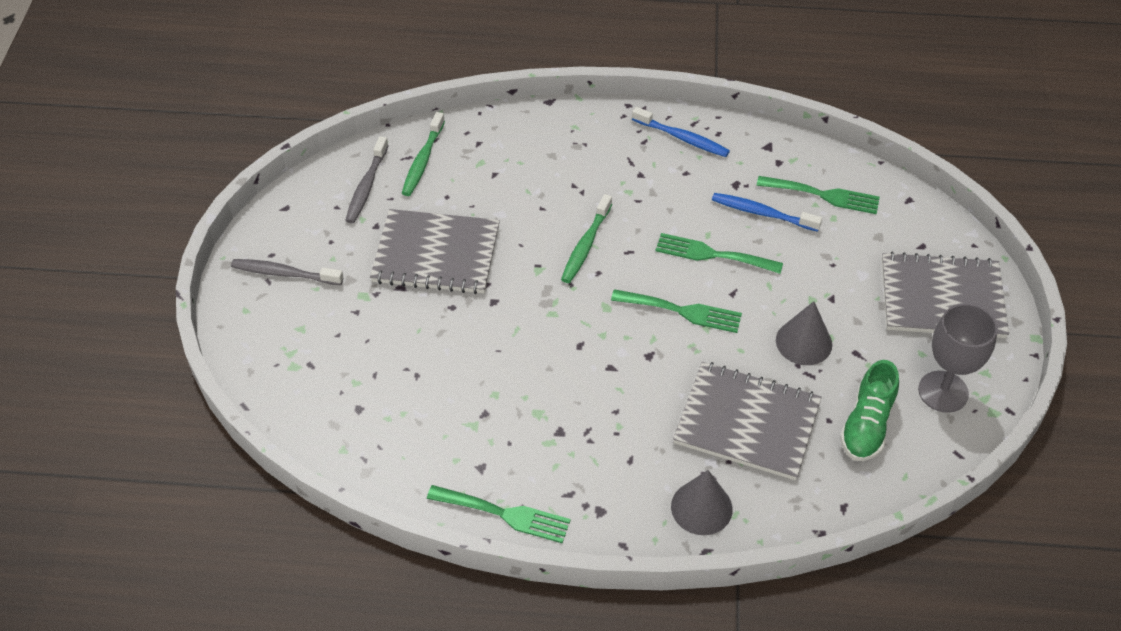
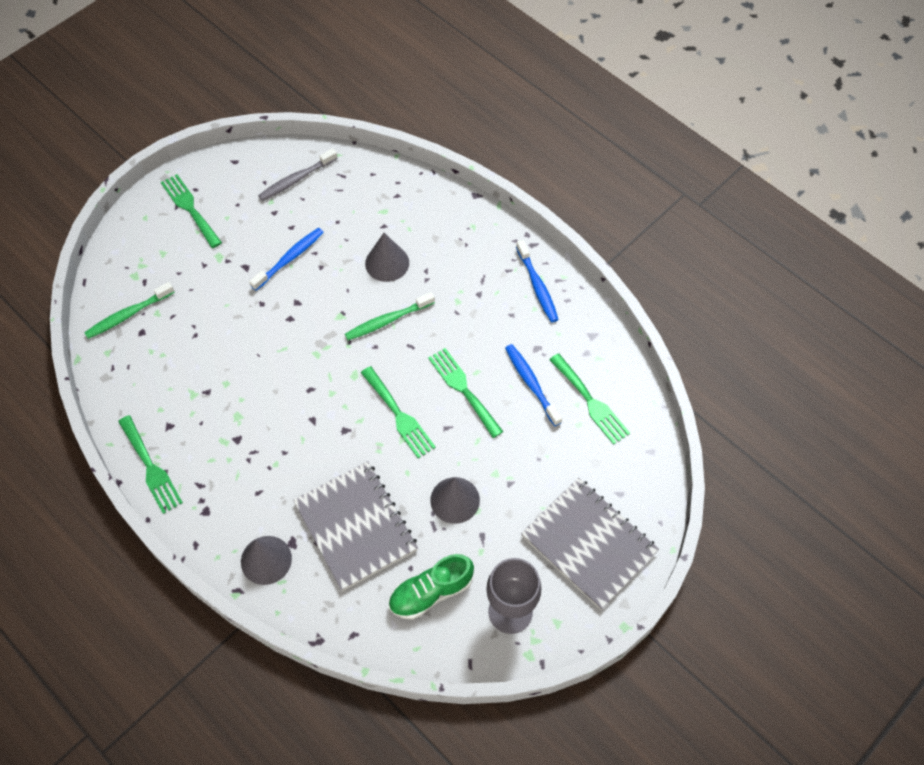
camera: 40 degrees right, 10 degrees up
grey toothbrush [231,259,343,285] -> green fork [161,174,222,248]
grey notebook [370,209,500,294] -> blue toothbrush [249,228,324,291]
green toothbrush [402,112,445,196] -> green toothbrush moved to [84,282,175,339]
none -> grey cone [365,233,409,282]

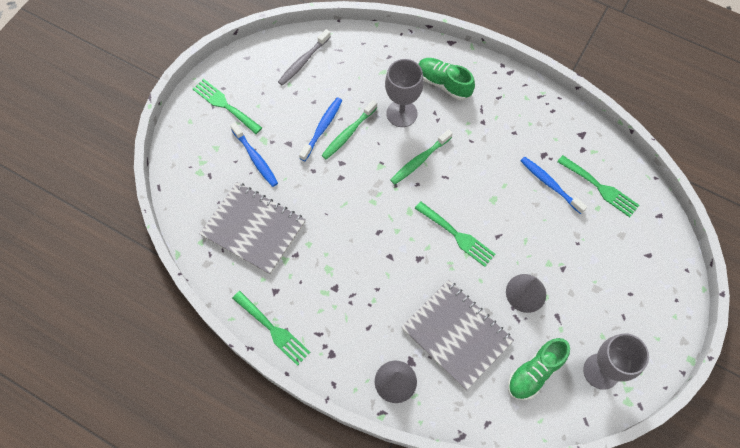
camera: 15 degrees left, 5 degrees up
green toothbrush [84,282,175,339] -> green toothbrush moved to [321,100,377,160]
grey cone [365,233,409,282] -> grey goblet [385,59,424,127]
green fork [428,348,503,438] -> none
blue toothbrush [516,240,559,323] -> blue toothbrush moved to [230,122,278,187]
grey notebook [521,478,659,610] -> grey notebook moved to [199,182,306,275]
none -> green shoe [419,58,475,100]

